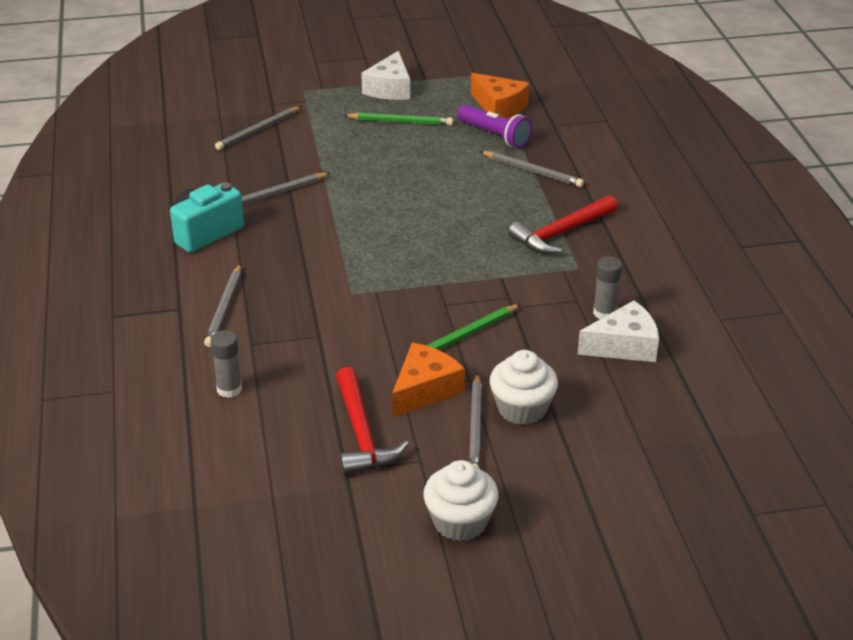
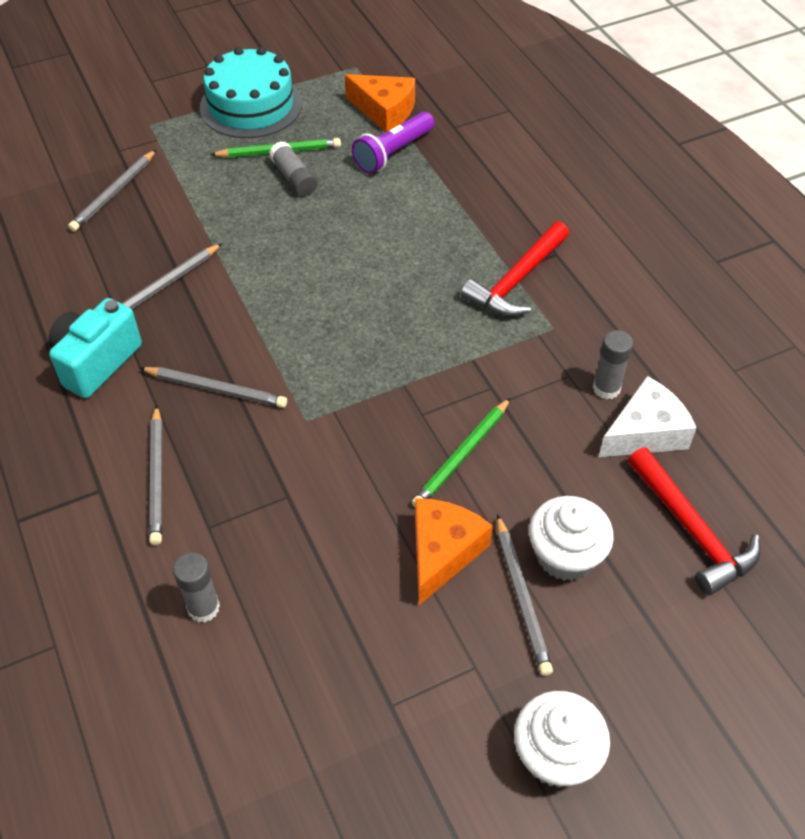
camera: 15 degrees left, 15 degrees up
red hammer [336,367,409,475] -> red hammer moved to [628,447,760,595]
white cheese [361,51,410,100] -> turquoise cake [200,47,302,138]
purple flashlight [457,105,532,148] -> purple flashlight turned 105 degrees clockwise [352,112,434,174]
grey pencil [480,151,584,187] -> grey pencil moved to [140,367,287,408]
none -> grey glue stick [269,141,317,196]

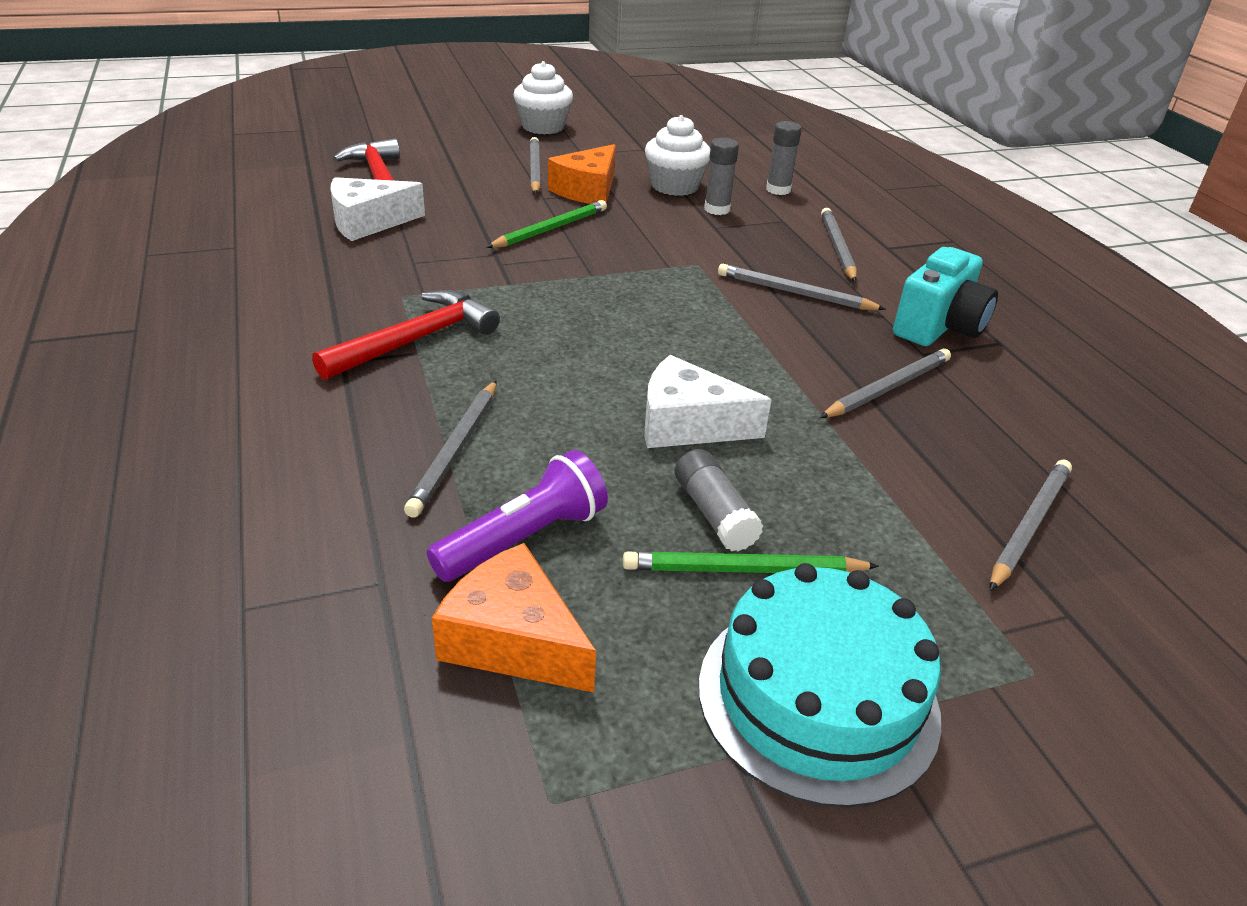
camera: 175 degrees left, 15 degrees down
white cupcake [529,496,614,581] -> white cupcake moved to [645,115,710,196]
grey glue stick [593,330,633,399] -> grey glue stick moved to [704,138,739,215]
none -> grey pencil [404,380,497,517]
none -> white cheese [644,355,772,448]

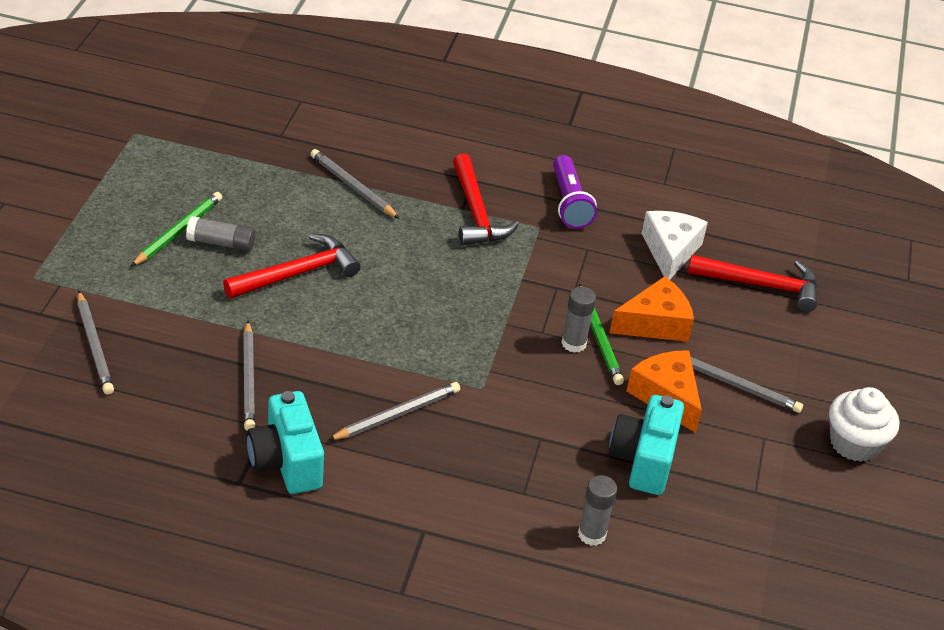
camera: 120 degrees right, 5 degrees up
purple flashlight [427,450,608,582] -> purple flashlight moved to [553,155,597,229]
orange cheese [432,543,596,692] -> orange cheese moved to [609,276,694,342]
white cheese [644,355,772,448] -> red hammer [223,234,361,299]
white cupcake [645,115,710,196] -> turquoise camera [609,395,684,495]
turquoise cake [699,563,941,808] -> none
grey glue stick [704,138,739,215] -> grey glue stick moved to [561,287,596,353]
grey pencil [821,208,857,282] -> none

